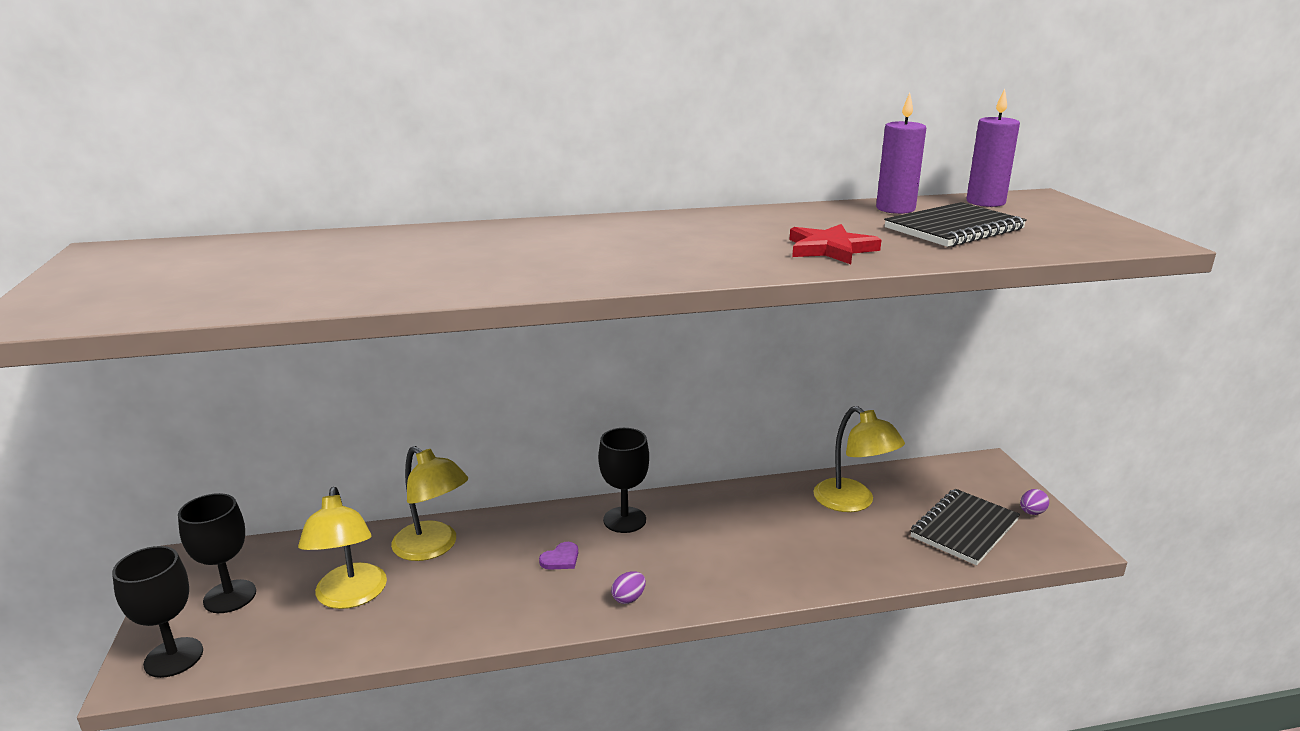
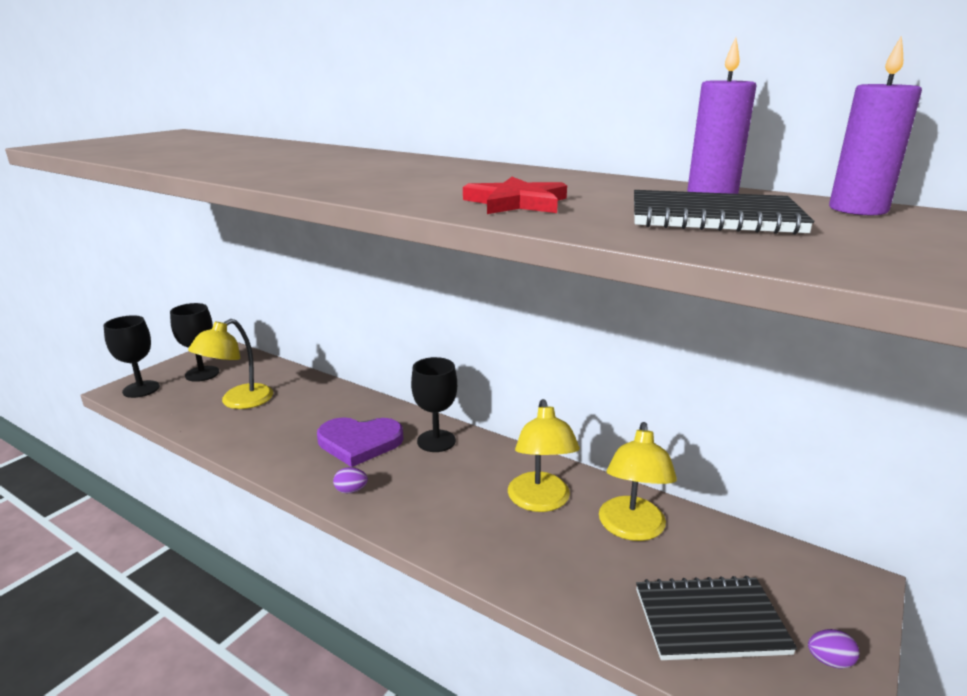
camera: 45 degrees right, 0 degrees up
yellow lamp [391,446,468,561] -> yellow lamp moved to [508,399,580,512]
purple heart [539,542,578,570] -> purple heart [317,417,404,467], size x2.34

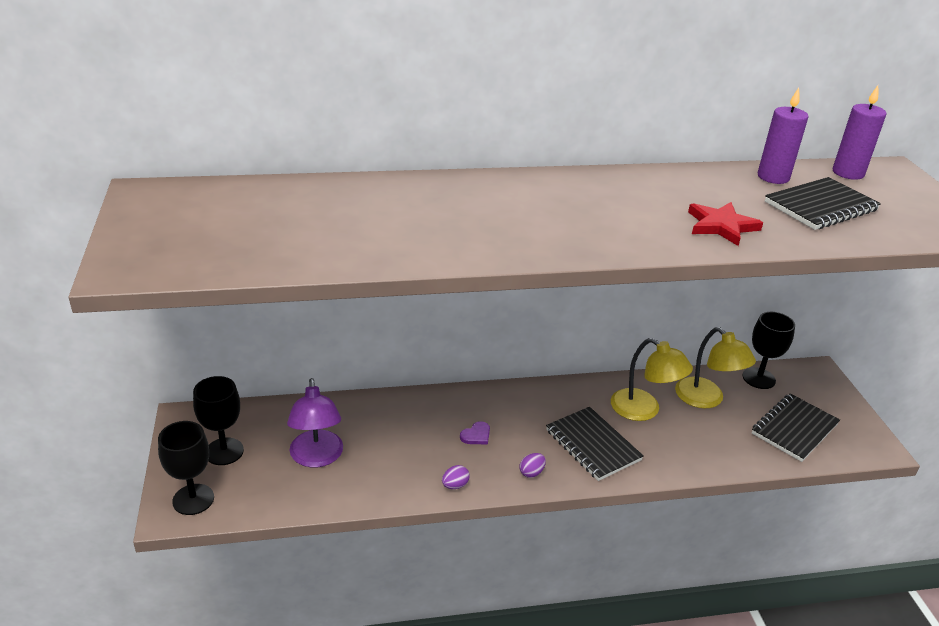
camera: 45 degrees left, 10 degrees up
yellow lamp [188,319,273,409] -> purple lamp [287,378,343,467]
purple heart [317,417,404,467] -> purple heart [460,421,490,445], size x0.43
black goblet [411,357,457,452] -> black goblet moved to [743,312,795,389]
purple egg [808,629,859,669] -> purple egg moved to [442,465,470,489]
none -> black notebook [546,407,644,481]

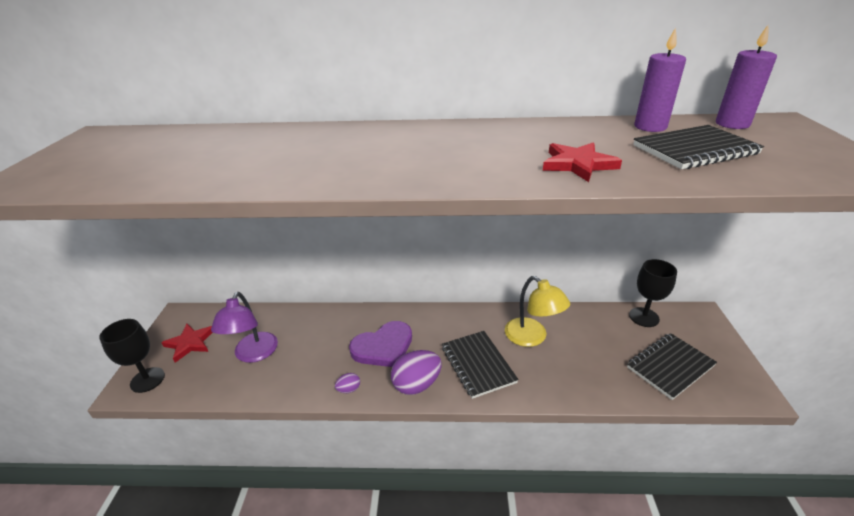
camera: 15 degrees right, 0 degrees up
black goblet [193,376,244,465] -> red star [161,324,213,363]
purple heart [460,421,490,445] -> purple heart [349,321,412,367], size x2.34
purple egg [520,453,546,478] -> purple egg [391,350,441,395], size x2.08
yellow lamp [675,327,756,408] -> none

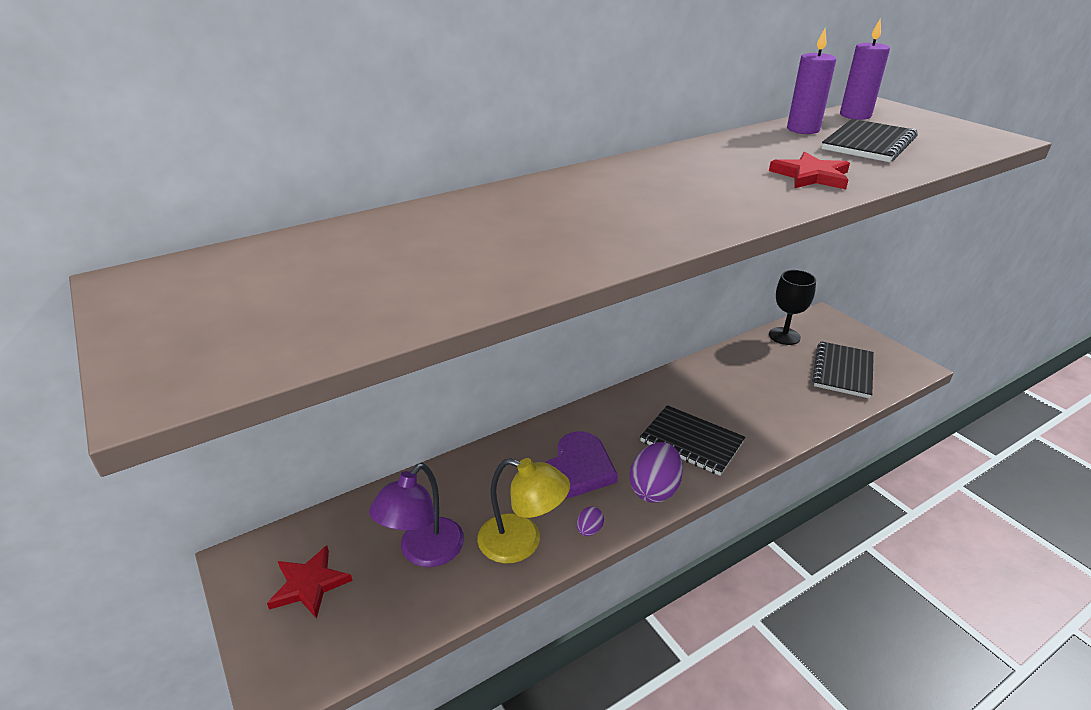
camera: 35 degrees left, 0 degrees up
black goblet [99,319,165,393] -> none
purple lamp [211,292,278,363] -> purple lamp turned 60 degrees clockwise [369,463,464,567]
yellow lamp [505,276,570,347] -> yellow lamp moved to [477,458,570,563]

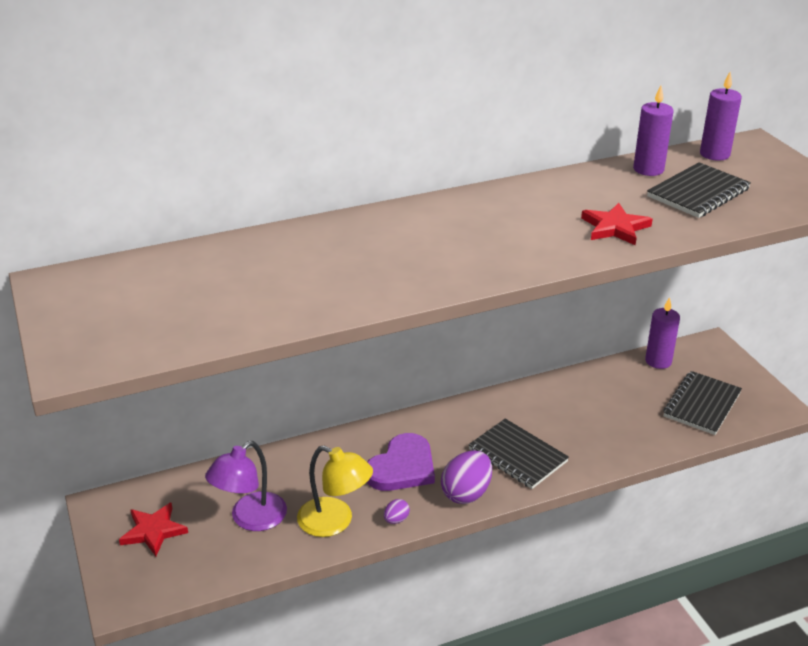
camera: 10 degrees right, 0 degrees up
black goblet [769,270,816,345] -> purple candle [645,297,680,369]

